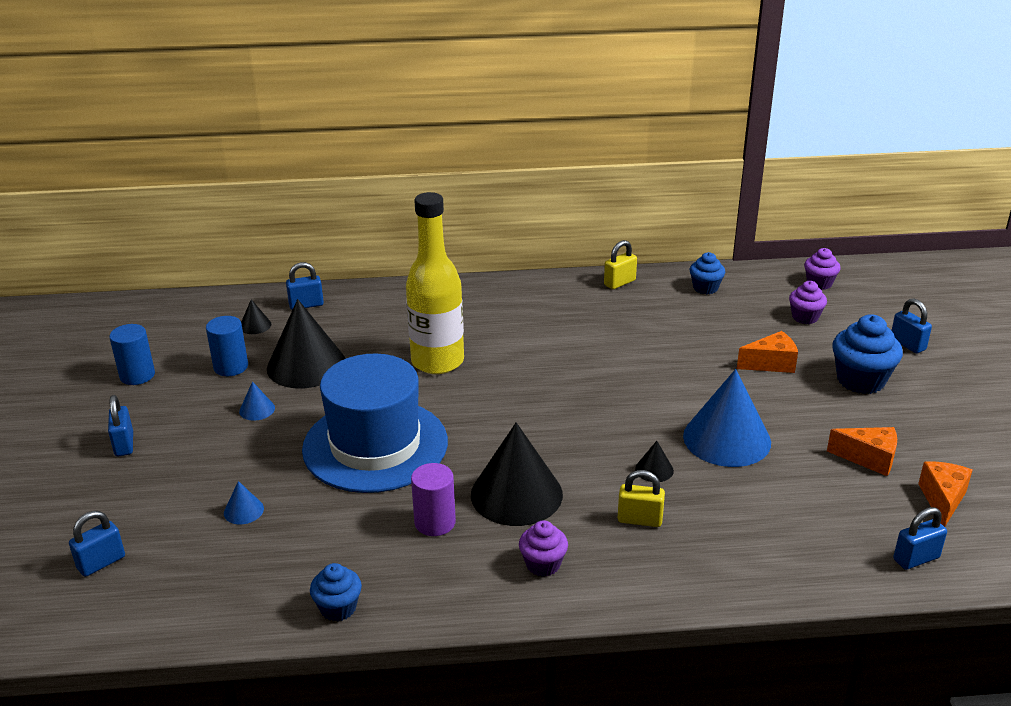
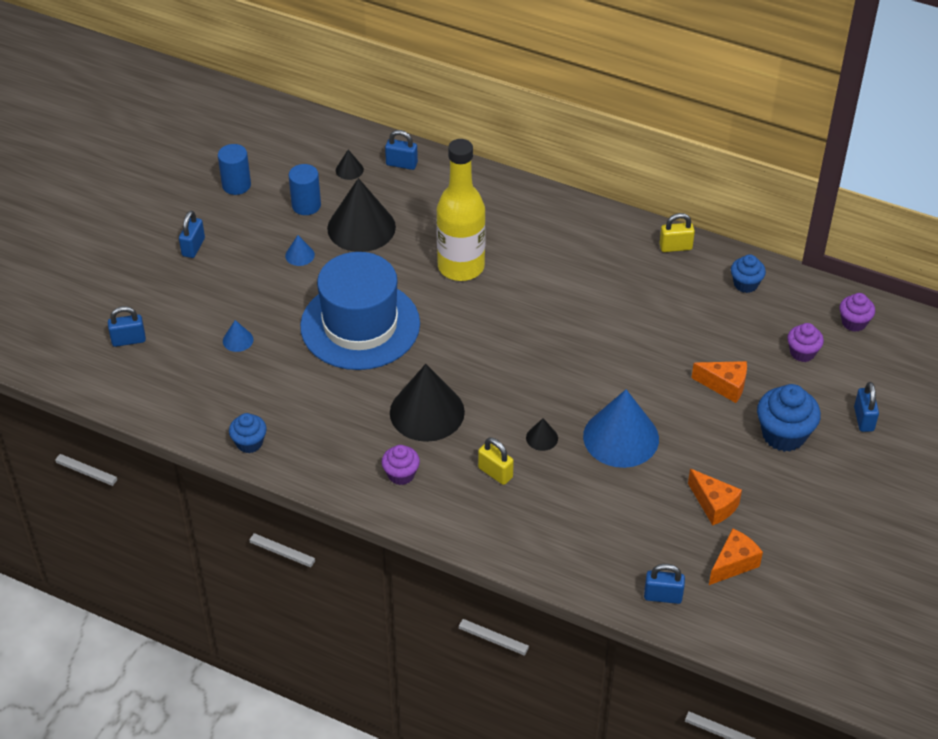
camera: 30 degrees right, 15 degrees up
purple cylinder [411,463,456,536] -> none

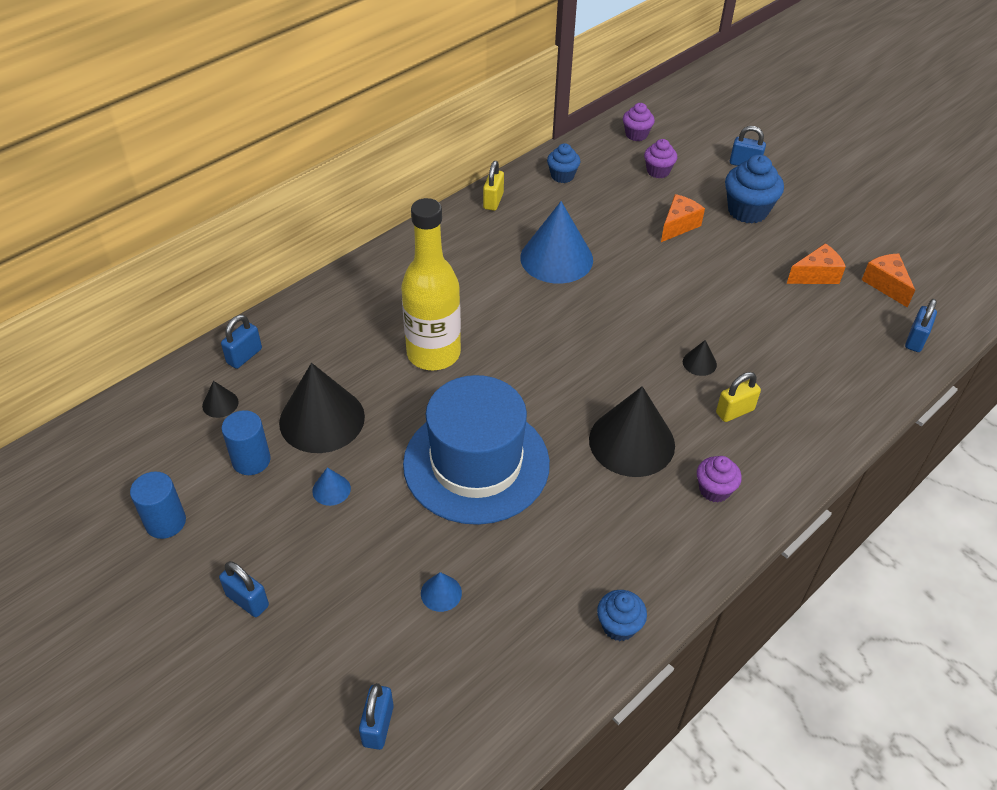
camera: 70 degrees left, 0 degrees up
blue cone [583,389,659,468] -> blue cone moved to [520,201,593,284]

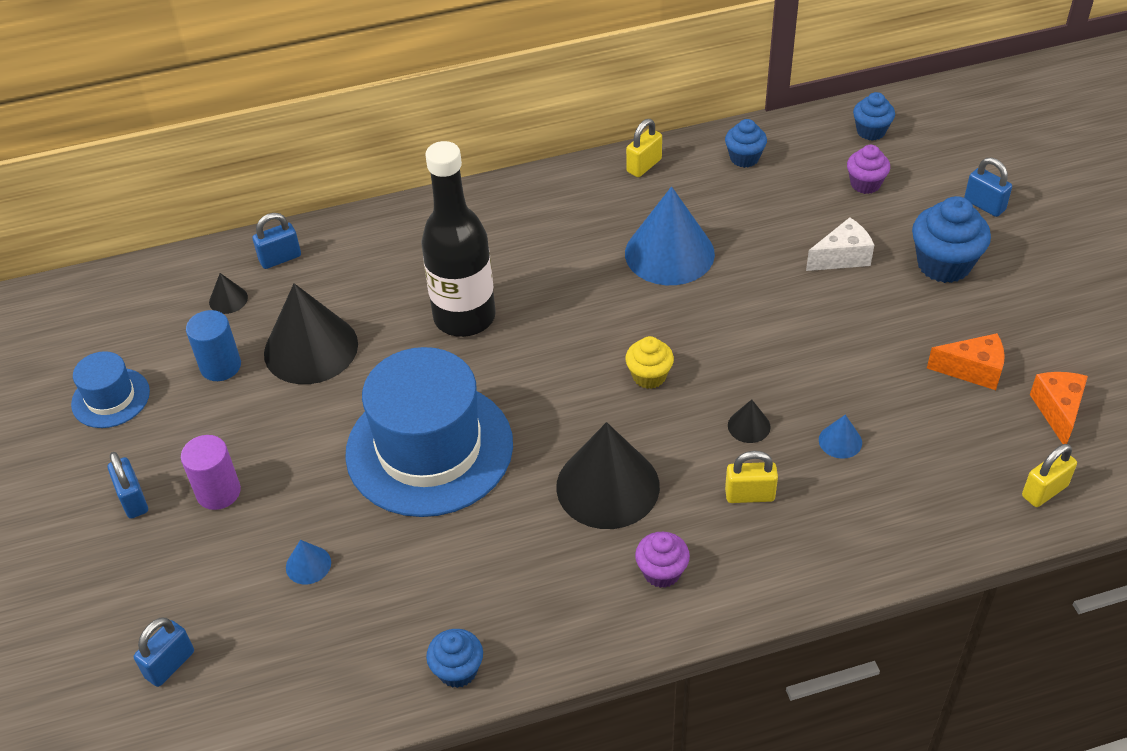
camera: 30 degrees right, 0 degrees up
blue cylinder [130,472,186,539] -> blue hat [71,351,150,428]
blue cone [312,467,351,506] -> blue cone moved to [819,415,862,459]
yellow bottle [401,198,461,370] -> black bottle [421,141,496,337]
purple cupcake [623,103,655,141] -> blue cupcake [853,92,895,141]
orange cheese [661,194,705,242] -> white cheese [806,217,874,271]
blue padlock [905,299,937,352] -> yellow padlock [1022,444,1077,507]
none -> purple cylinder [181,435,241,510]
none -> yellow cupcake [625,336,674,389]

